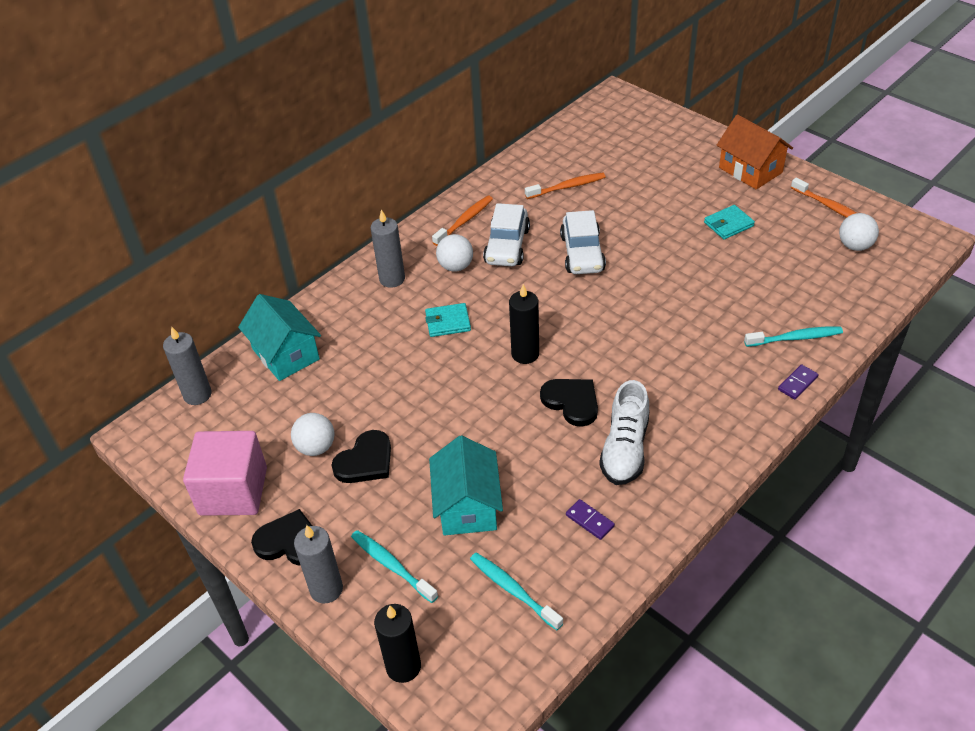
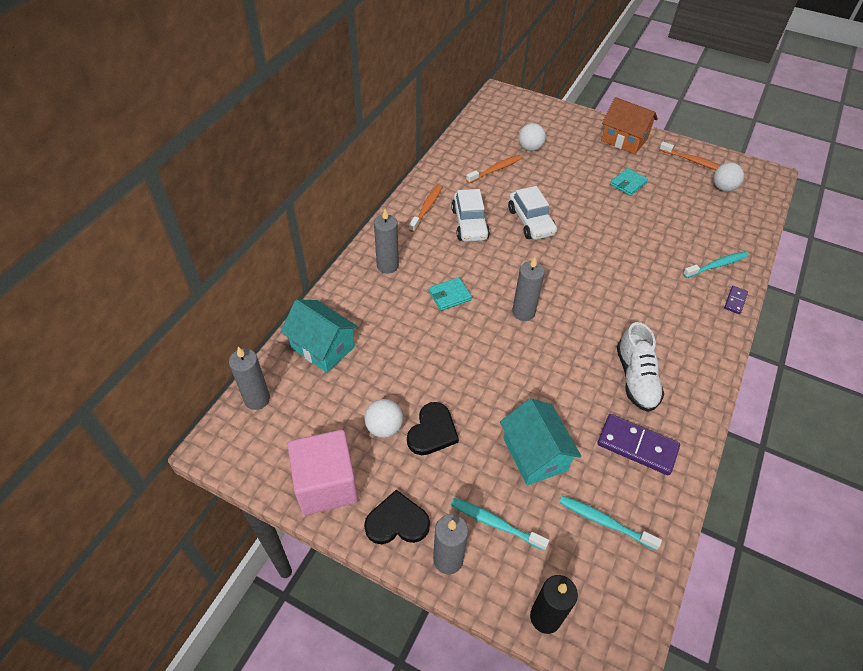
camera: 20 degrees left, 5 degrees up
white ball [436,234,473,272] -> white ball moved to [519,123,546,151]
black candle [509,284,539,364] -> grey candle [512,257,545,321]
black heart [540,379,598,427] -> none
purple domino [566,499,615,540] -> purple domino [597,414,680,475], size x1.94

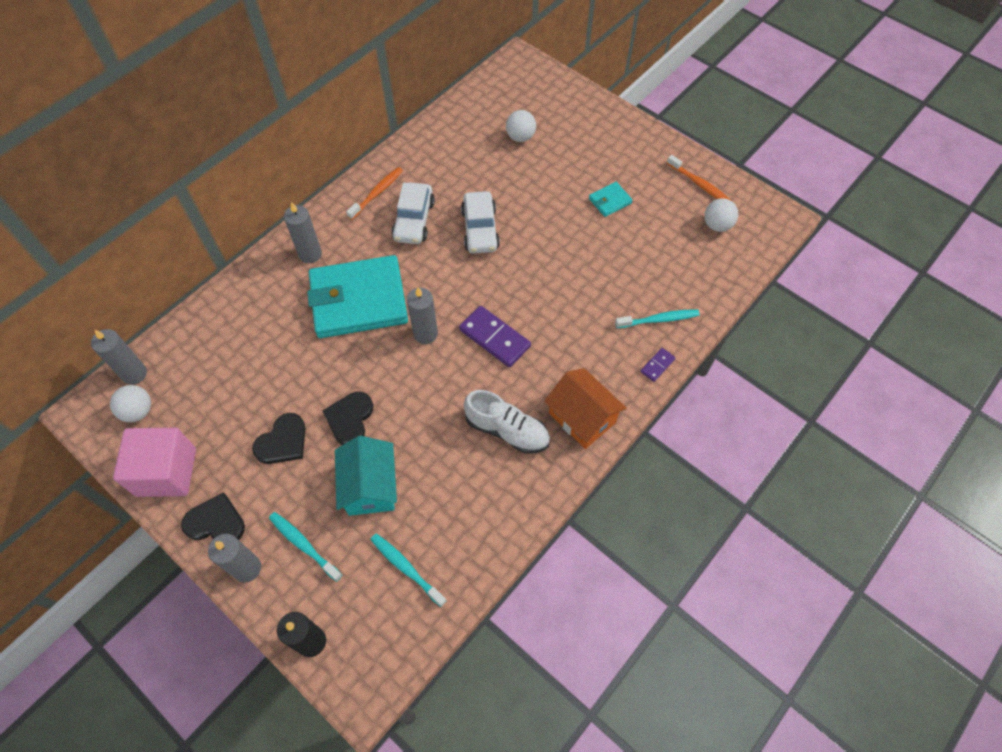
camera: 15 degrees right, 10 degrees up
turquoise house [280,299,358,373] -> none
white ball [365,399,403,438] -> white ball moved to [110,385,151,422]
turquoise wallet [429,277,472,311] -> turquoise wallet [307,255,408,338], size x2.45
orange toothbrush [466,155,522,183] -> none
purple domino [597,414,680,475] -> purple domino moved to [459,306,531,367]
orange house [601,97,658,154] -> orange house moved to [544,368,627,449]
white shoe [617,322,664,412] -> white shoe turned 75 degrees counterclockwise [464,390,550,454]
none -> black heart [323,392,374,445]

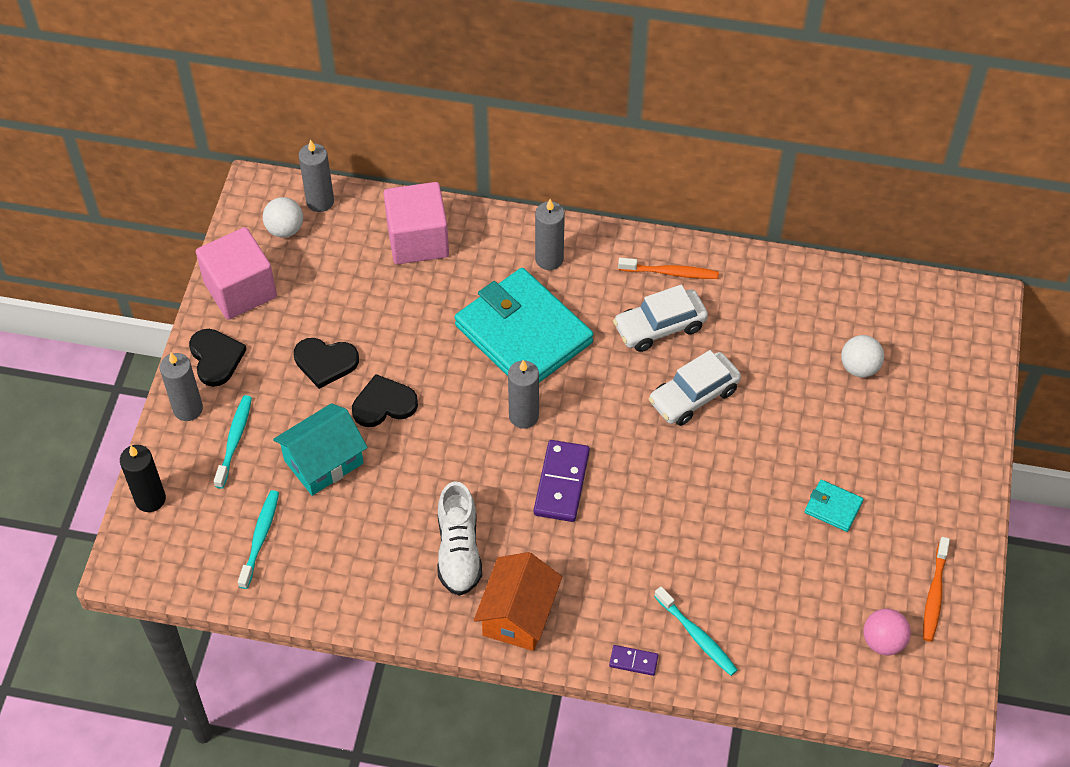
camera: 60 degrees right, 5 degrees down
white ball [704,198,738,232] -> pink ball [863,609,911,655]
none -> pink cube [384,182,449,264]

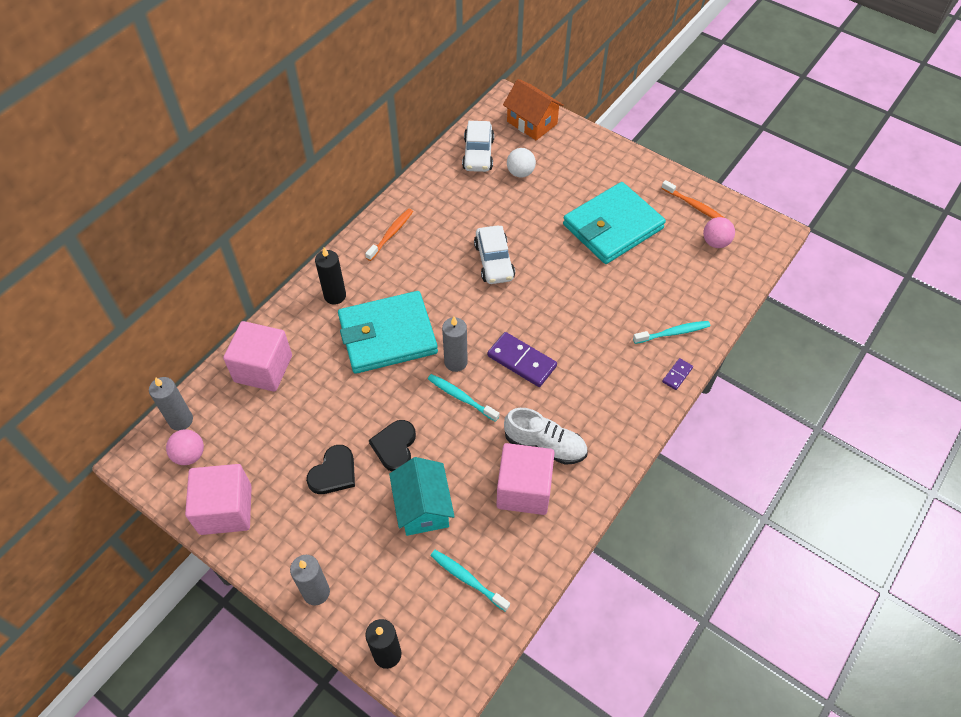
camera: 65 degrees left, 0 degrees up
black heart [189,329,247,387] -> none
turquoise toothbrush [214,395,252,489] -> turquoise toothbrush moved to [428,374,499,422]
white ball [263,197,303,238] -> pink ball [166,429,204,465]
orange house [474,552,562,651] -> orange house moved to [503,79,564,140]
grey candle [535,199,565,270] -> black candle [315,248,346,305]
white car [613,284,708,352] -> white car moved to [462,121,494,172]
turquoise wallet [805,480,864,532] -> turquoise wallet [563,182,666,264], size x2.45
none -> pink cube [496,443,554,515]

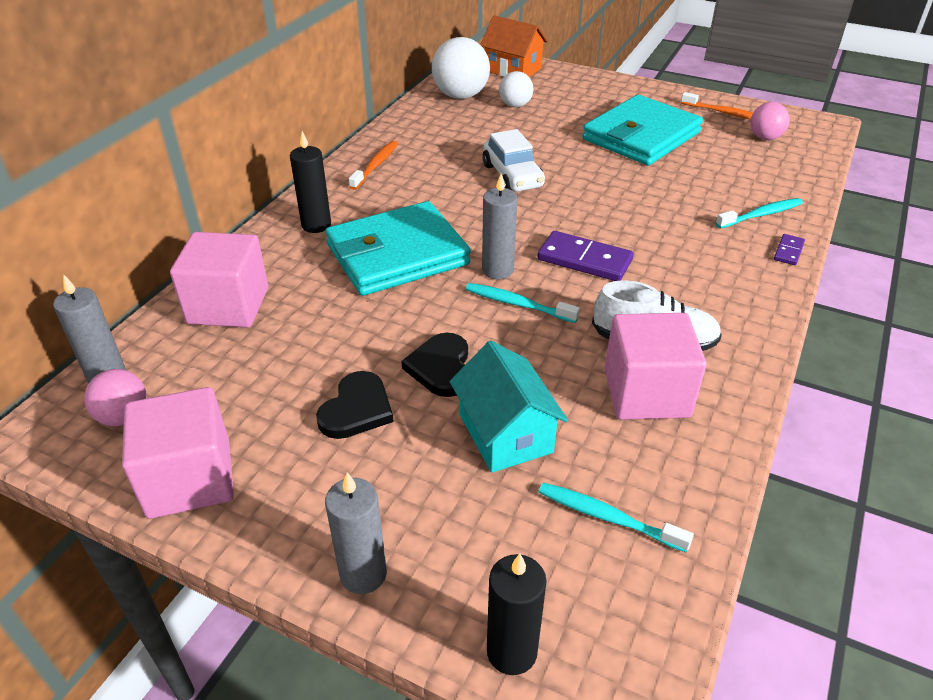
camera: 10 degrees left, 15 degrees down
white car [462,121,494,172] -> white ball [432,37,490,99]

